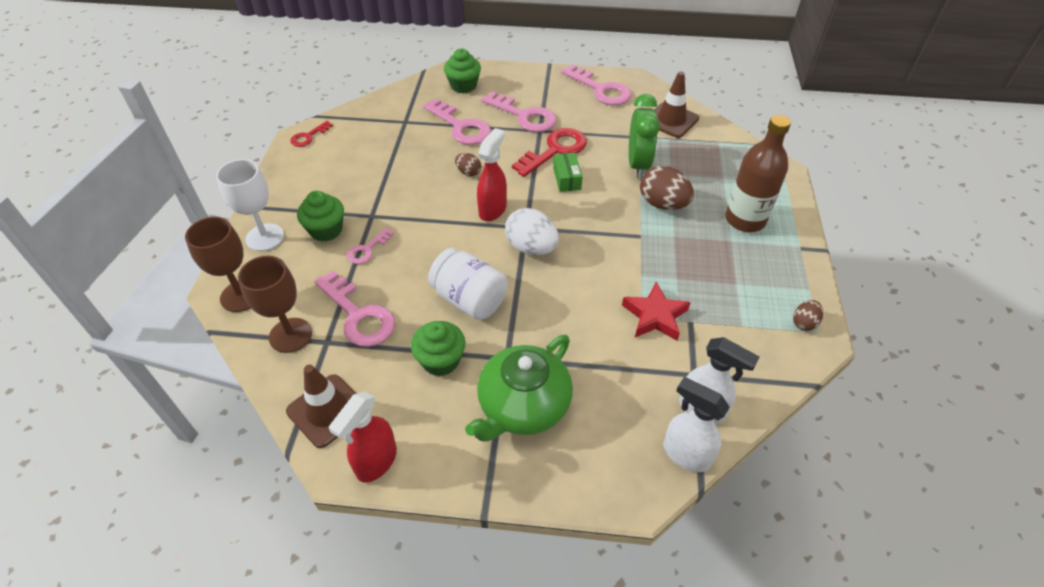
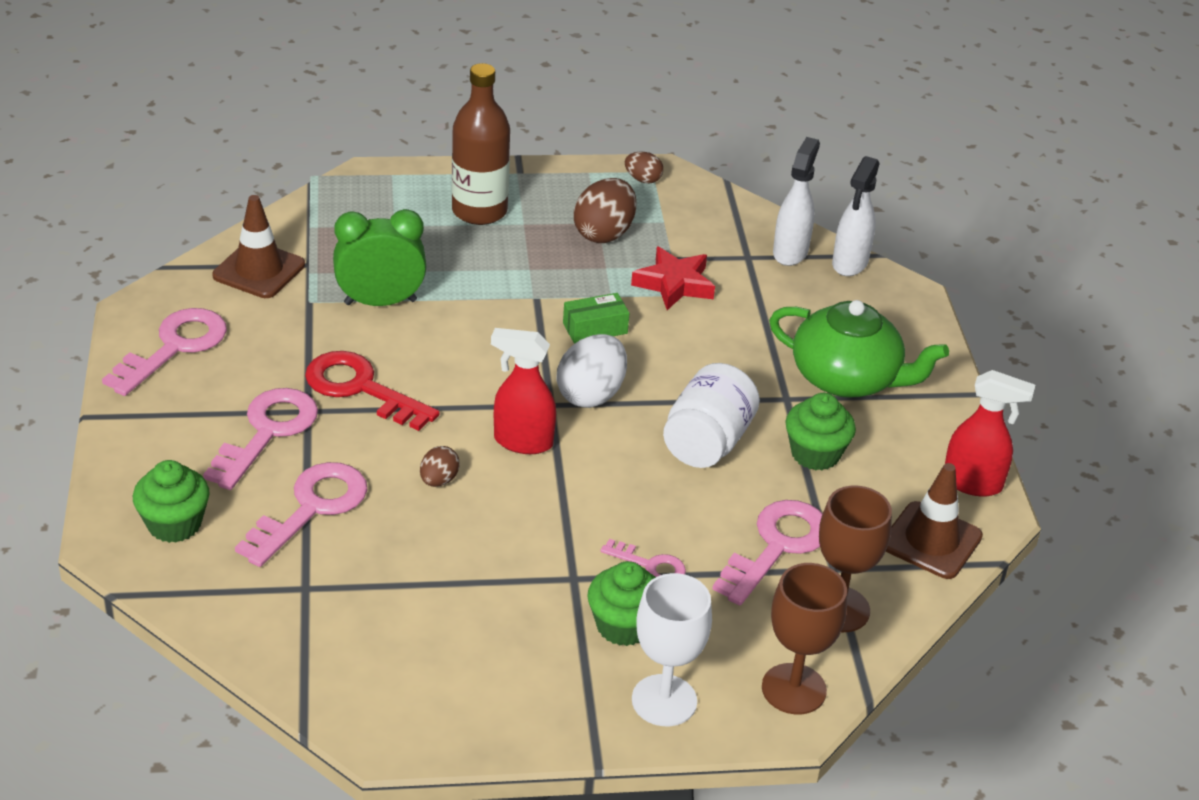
camera: 105 degrees left, 10 degrees down
red key [290,121,333,147] -> none
green box [553,153,583,192] -> green box moved to [563,293,629,343]
brown egg [640,166,694,210] -> brown egg moved to [574,178,636,243]

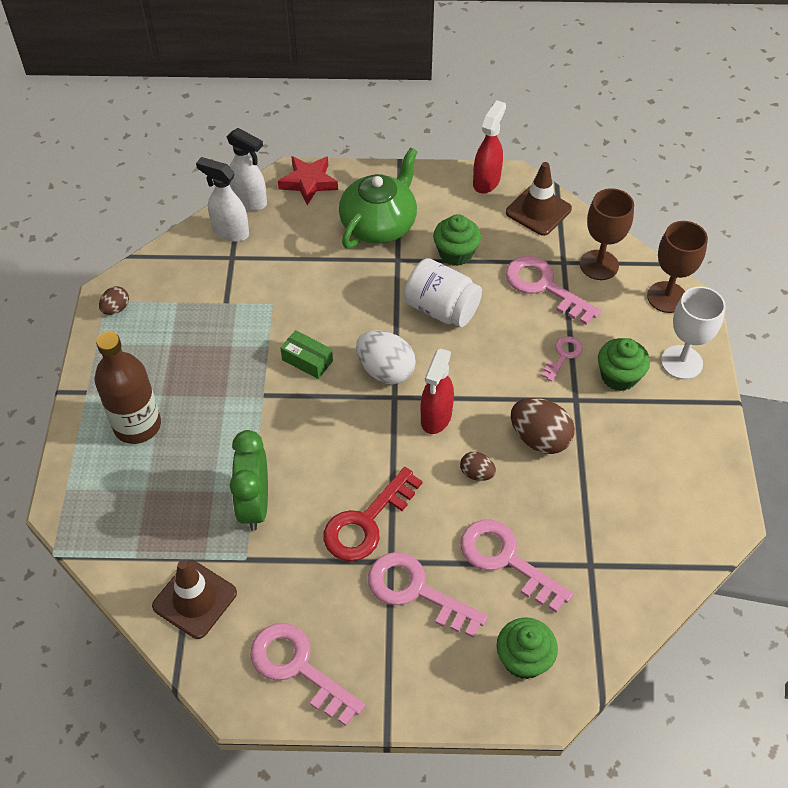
camera: 80 degrees left, 15 degrees up
green box [563,293,629,343] -> green box turned 45 degrees counterclockwise [280,330,333,379]
brown egg [574,178,636,243] -> brown egg moved to [511,398,575,454]
red star [631,247,715,310] -> red star moved to [278,156,338,205]

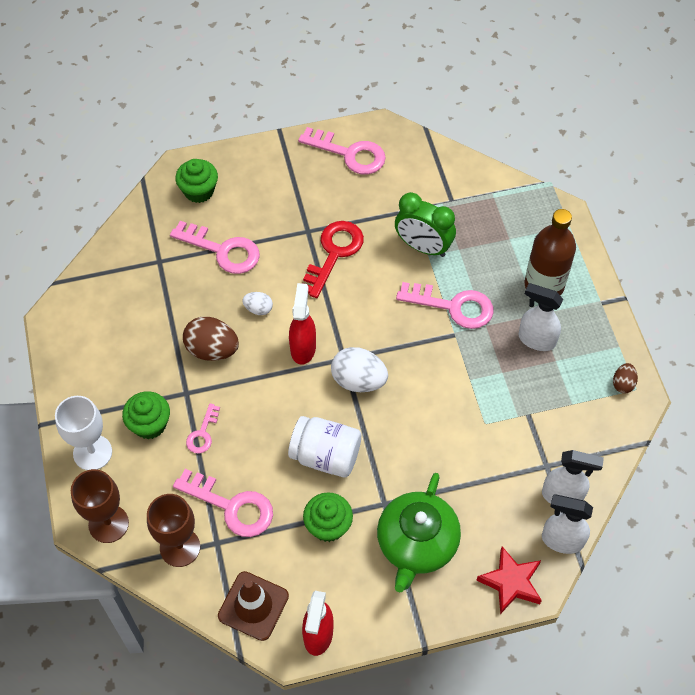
camera: 165 degrees right, 5 degrees up
brown traffic cone [152,560,237,639] -> none
green clock [230,430,268,531] -> green clock turned 135 degrees clockwise [395,192,456,257]
green box [280,330,333,379] -> none
pink key [368,552,488,638] -> pink key moved to [396,282,493,329]
brown egg [460,451,496,481] -> white egg [243,292,273,315]
none -> white spray bottle [518,283,563,351]

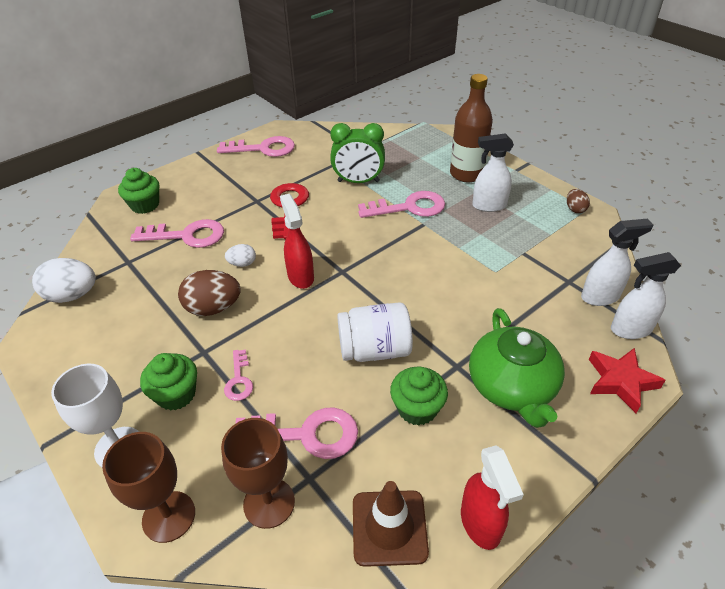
camera: 25 degrees left, 15 degrees down
white egg [331,347,388,392] -> white egg moved to [32,258,96,303]

